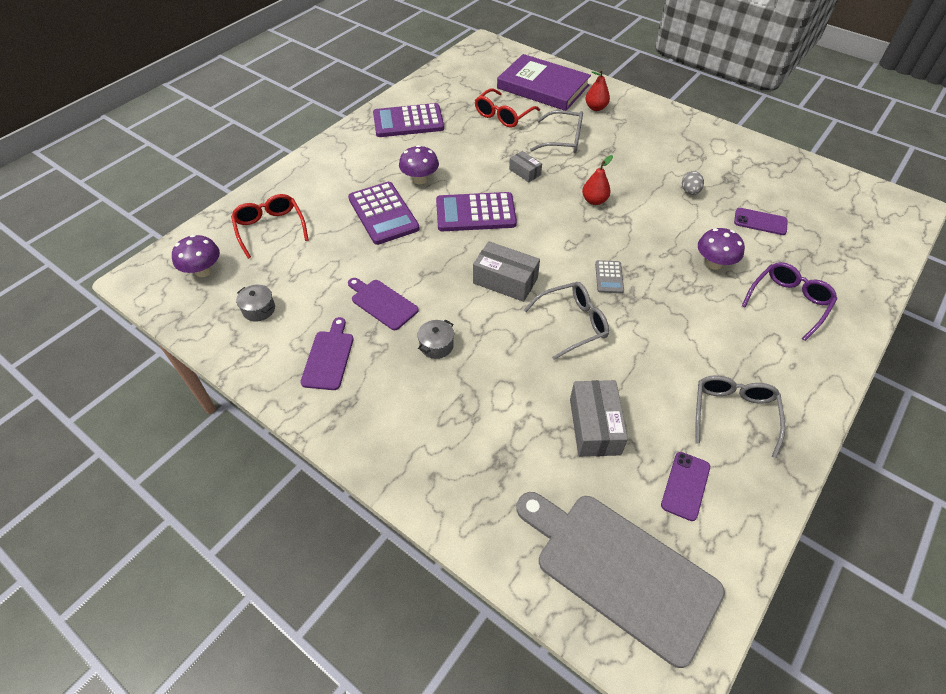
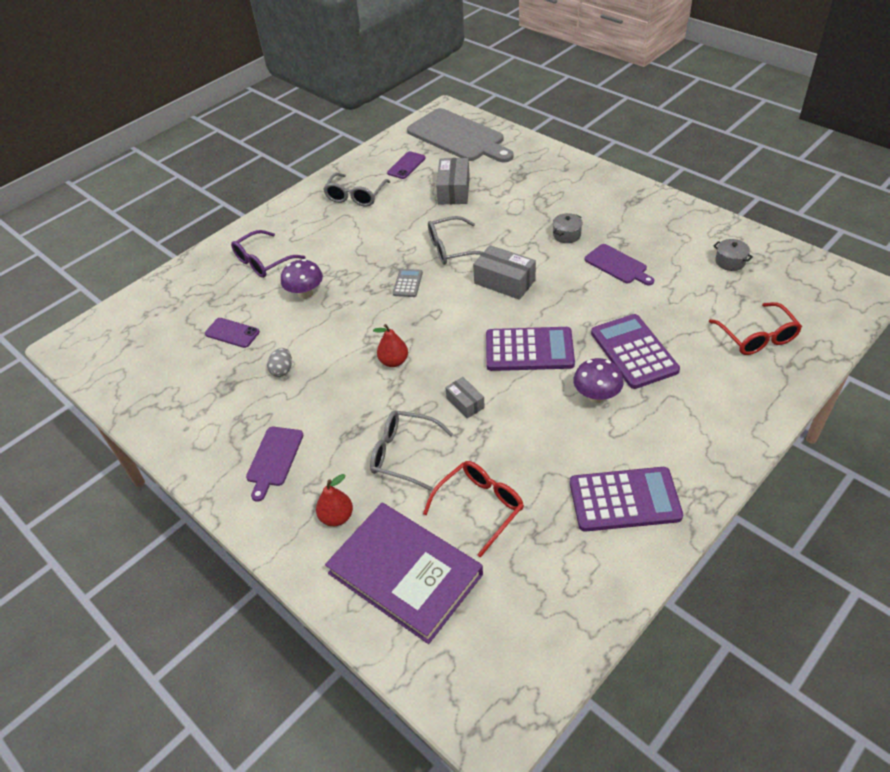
camera: 170 degrees left, 5 degrees down
purple mushroom [172,235,220,277] -> none
purple cutting board [300,317,354,390] -> purple cutting board moved to [246,427,303,502]

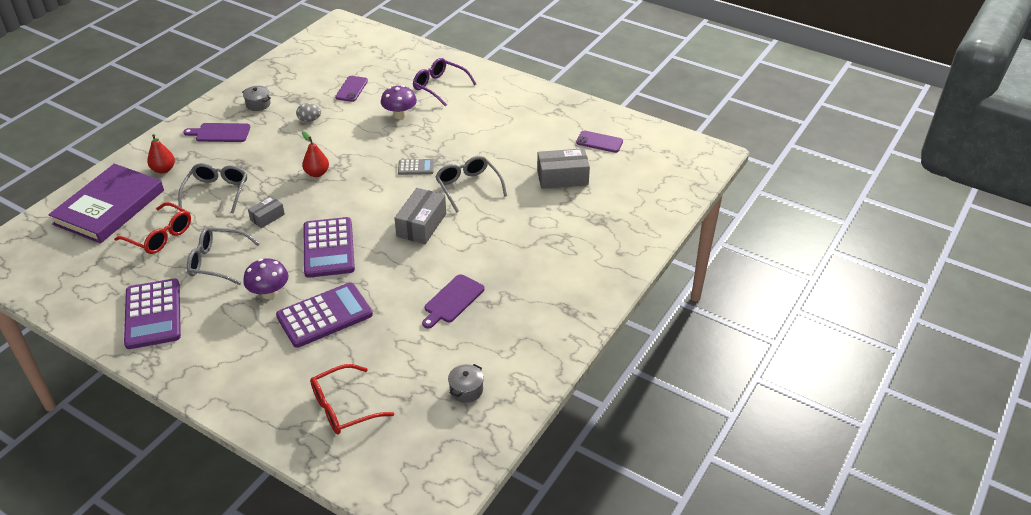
camera: 75 degrees right, 5 degrees down
grey glasses [323,173,390,207] -> grey glasses moved to [187,227,260,285]
grey cutting board [407,108,514,162] -> none
grey pot [553,213,583,243] -> grey pot moved to [242,86,271,111]

